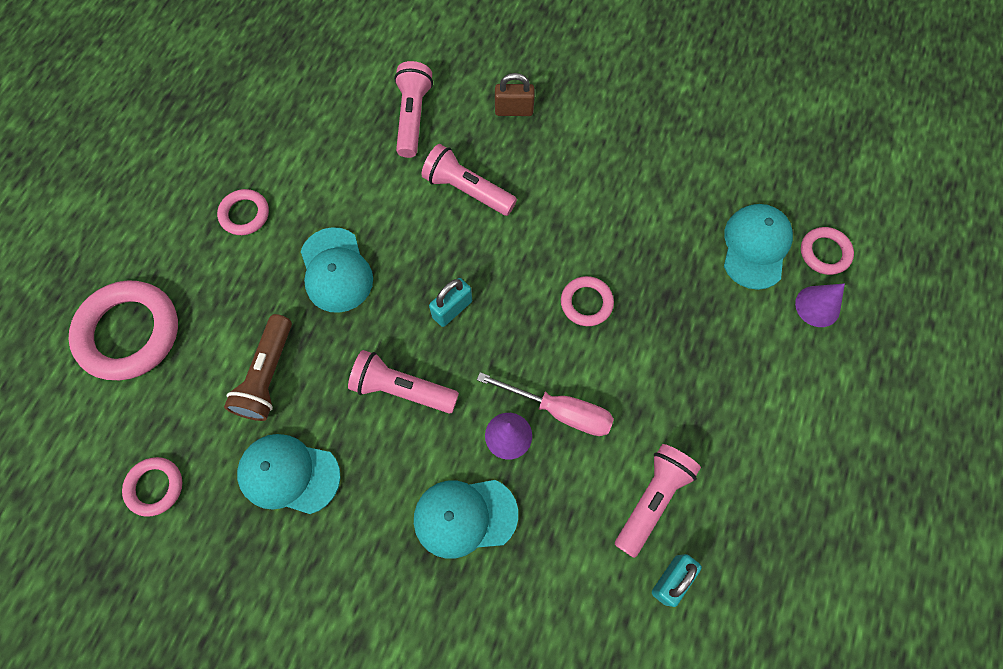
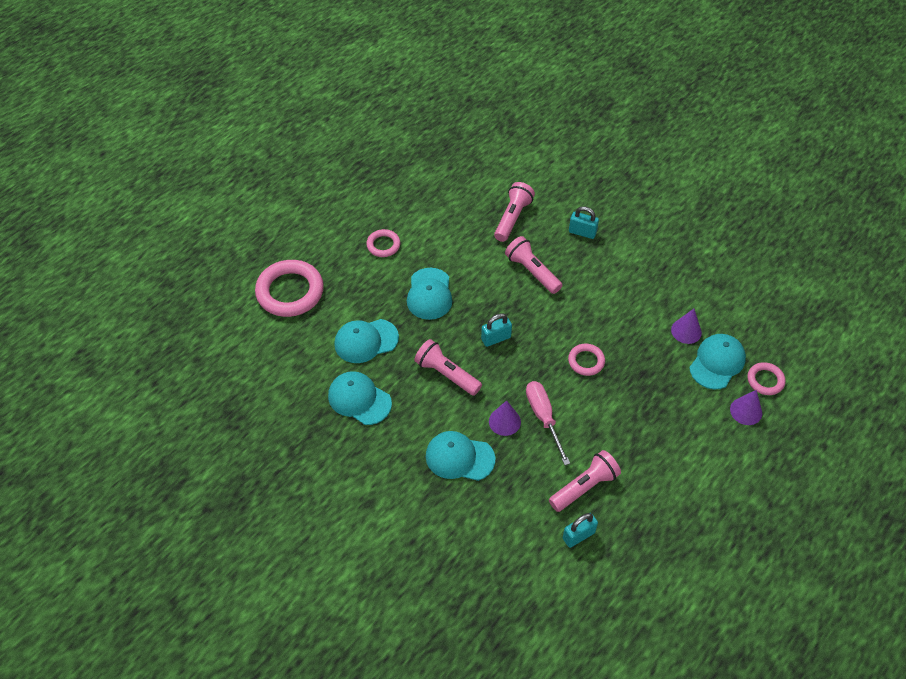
camera: 20 degrees right, 15 degrees down
pink ring [122,457,182,517] -> none
brown flashlight [224,314,292,421] -> turquoise cap [334,319,399,363]
pink screwdriver [477,372,614,436] -> pink screwdriver turned 150 degrees counterclockwise [526,381,570,465]
brown padlock [495,73,535,116] -> turquoise padlock [569,206,599,239]
none -> purple cone [671,309,702,344]

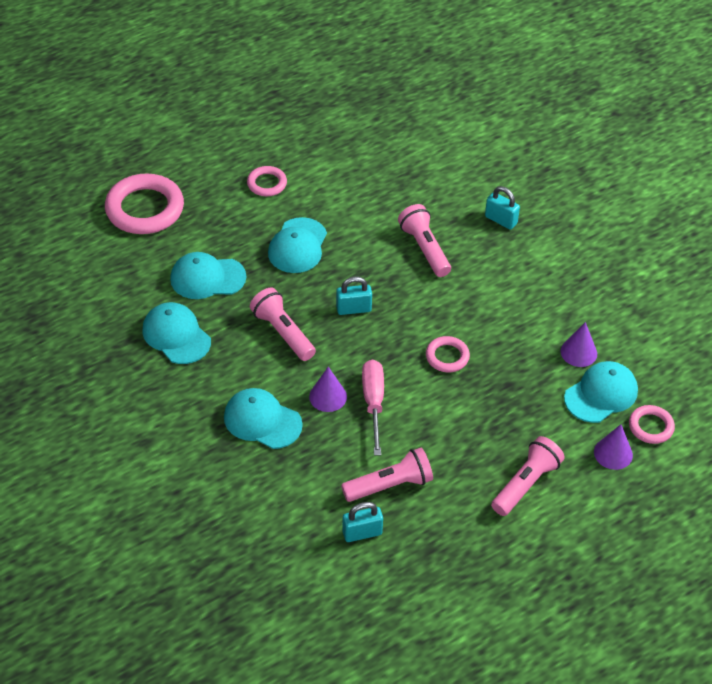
camera: 15 degrees right, 5 degrees down
pink flashlight [494,182,535,242] -> pink flashlight moved to [491,436,565,516]

